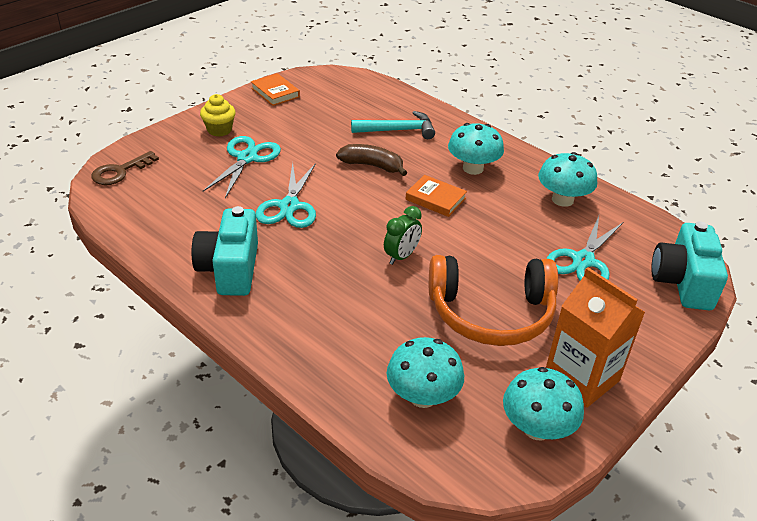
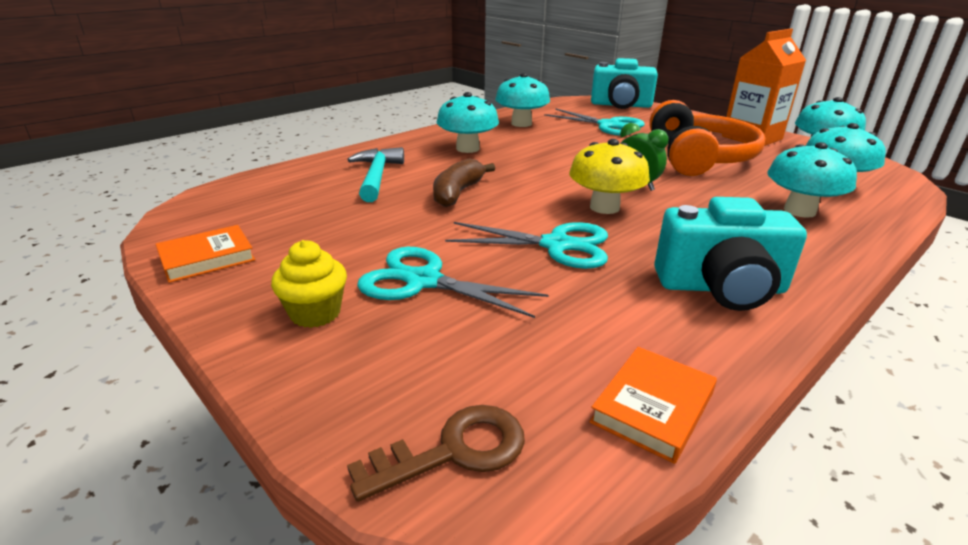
camera: 85 degrees left, 10 degrees down
brown key [91,151,159,185] -> brown key turned 75 degrees counterclockwise [347,405,525,502]
orange book [405,175,467,217] -> orange book moved to [589,347,717,464]
none -> yellow mushroom [569,139,650,214]
none -> turquoise mushroom [767,142,857,218]

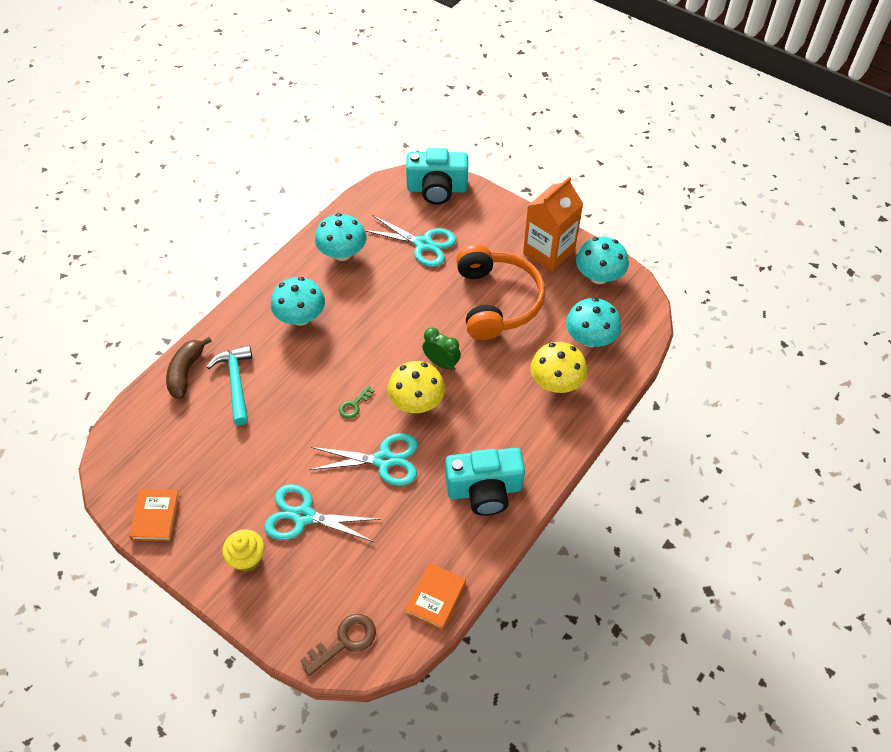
camera: 10 degrees left, 25 degrees up
orange book [156,225,255,283] -> orange book turned 45 degrees counterclockwise [129,489,180,541]
brown banana [433,158,495,207] -> brown banana moved to [166,337,212,399]
turquoise mushroom [767,142,857,218] -> yellow mushroom [530,342,587,393]
none -> green key [339,385,374,419]

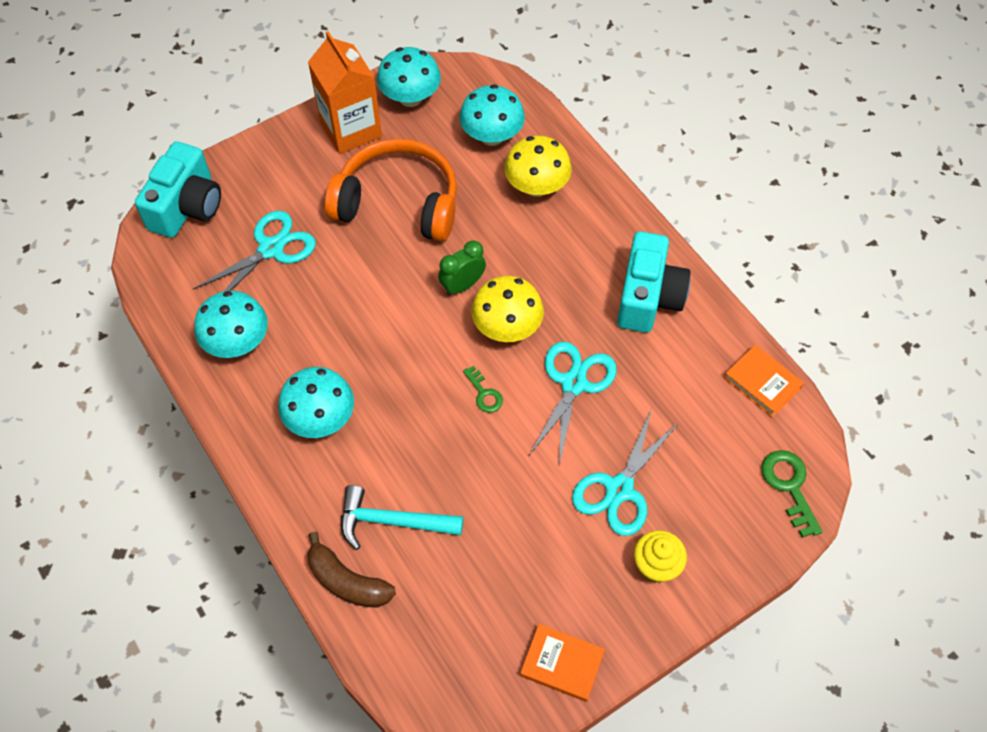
camera: 70 degrees left, 5 degrees up
brown key [300,614,376,676] -> green key [761,450,822,538]

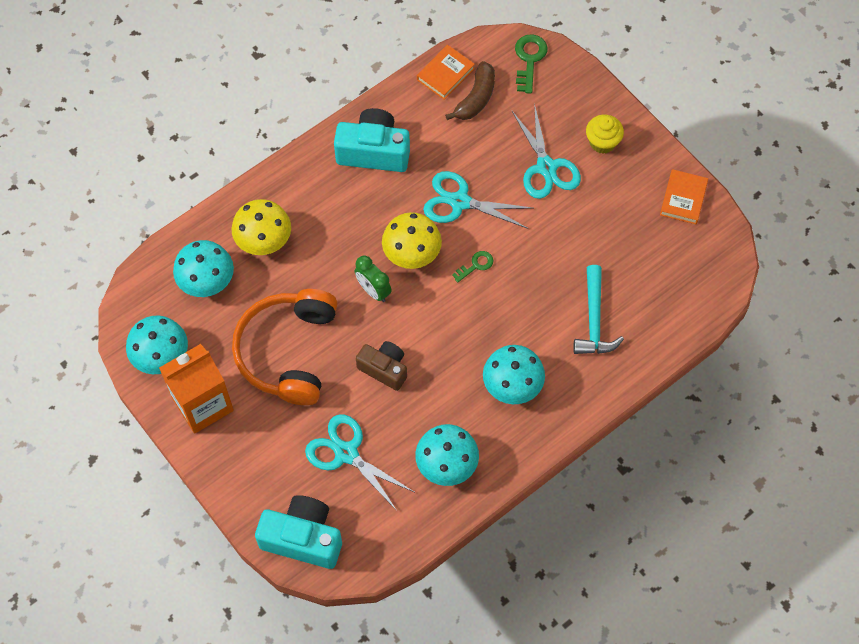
camera: 95 degrees left, 5 degrees up
brown banana [307,532,396,608] -> brown banana moved to [445,61,495,120]
turquoise scissors [572,408,680,536] -> turquoise scissors turned 45 degrees clockwise [512,103,581,199]
green key [761,450,822,538] -> green key turned 120 degrees clockwise [515,34,548,94]
none -> brown camera [356,341,407,391]

